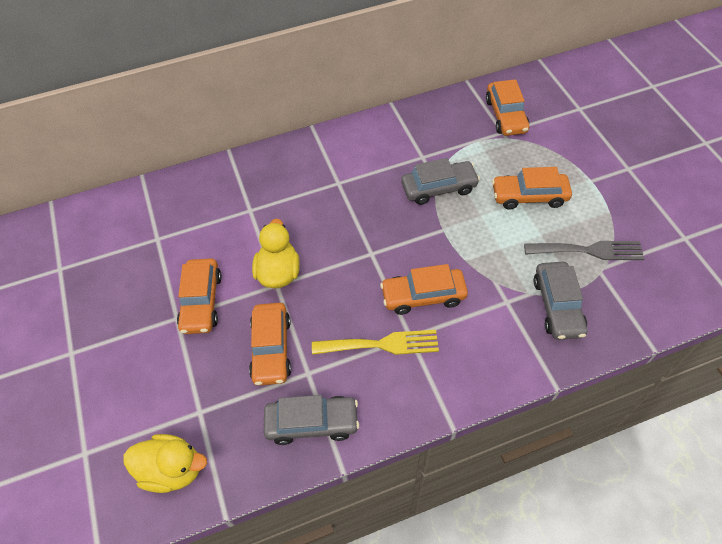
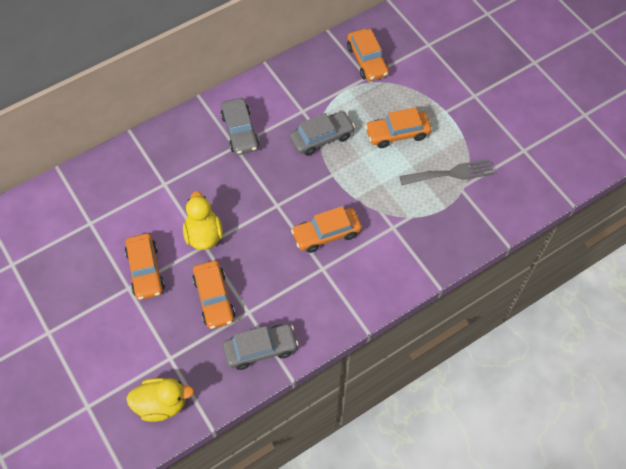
camera: 15 degrees left, 5 degrees up
yellow fork [312,330,439,355] -> none
grey car [534,262,587,340] -> grey car moved to [220,98,259,155]

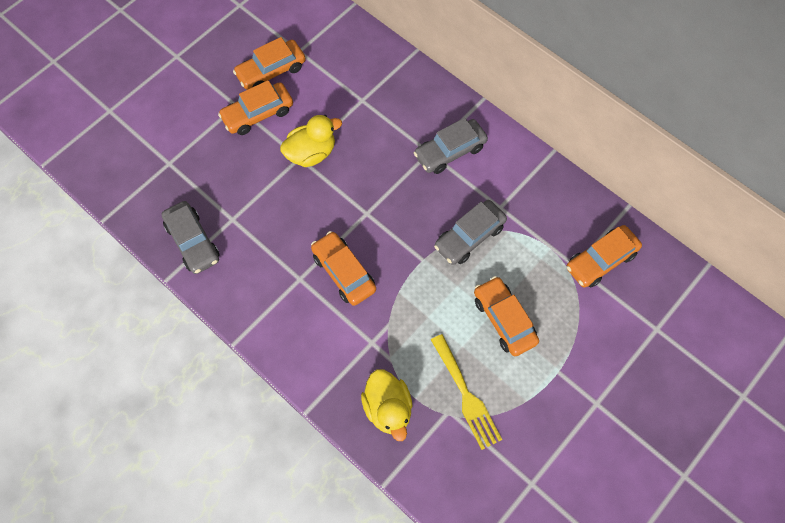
camera: 75 degrees right, 5 degrees up
yellow duck [126,378,194,422] -> yellow duck moved to [361,369,412,441]
orange car [192,260,235,329] -> orange car moved to [233,37,306,90]
grey car [290,112,355,156] -> grey car turned 90 degrees clockwise [434,200,507,265]
grey fork [399,159,494,185] -> yellow fork [431,334,502,450]

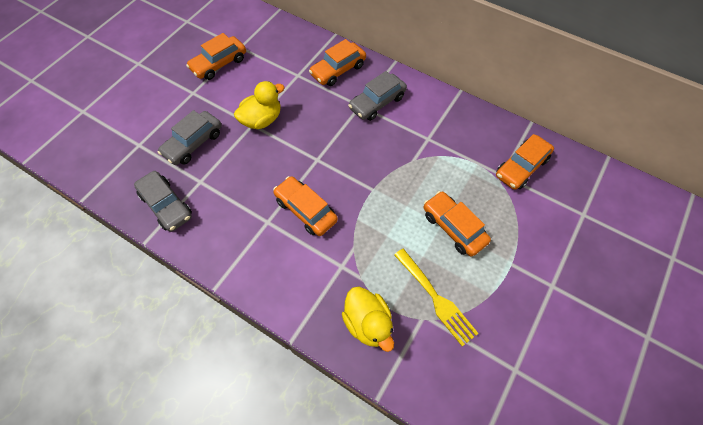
camera: 10 degrees left, 5 degrees down
orange car [218,80,293,135] -> orange car moved to [309,39,366,86]
grey car [434,200,507,265] -> grey car moved to [157,110,222,165]

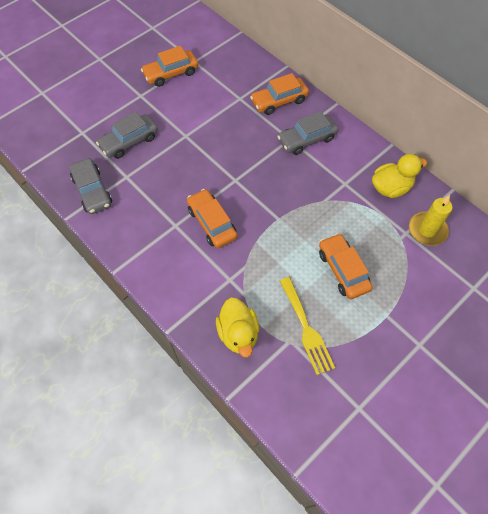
camera: 15 degrees right, 0 degrees up
yellow duck [234,81,285,129] -> yellow duck moved to [372,154,427,198]
orange car [496,134,554,190] -> yellow candle [409,195,452,246]

